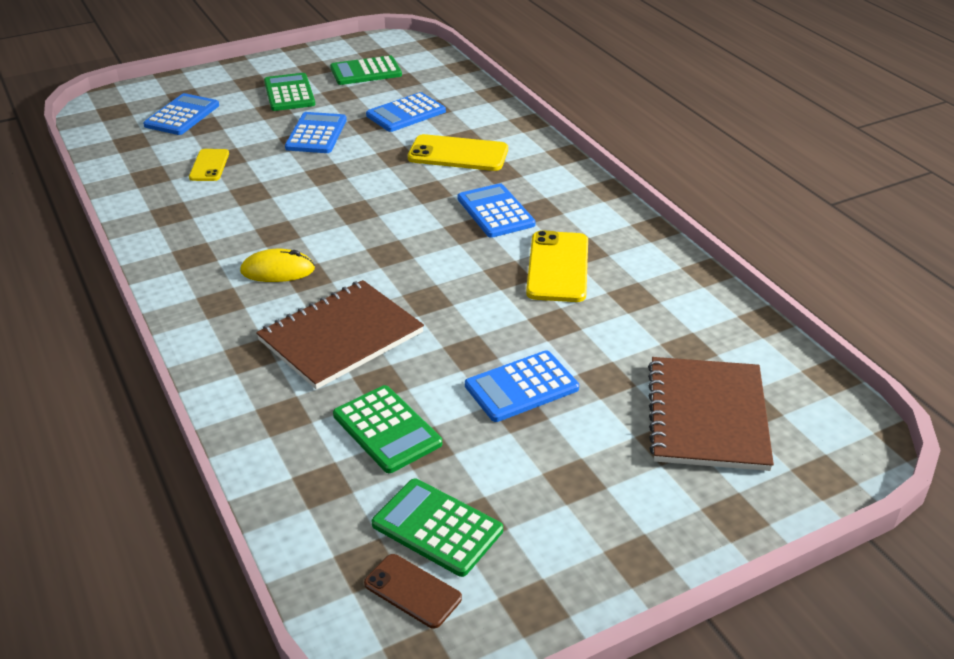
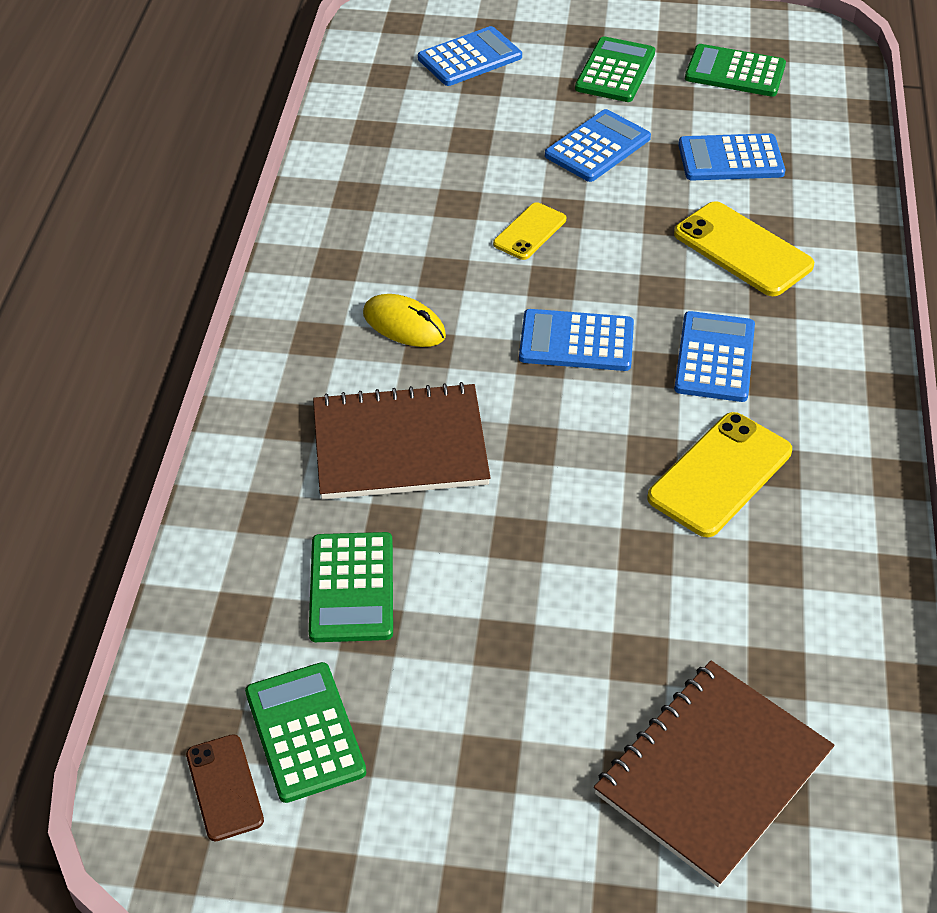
camera: 35 degrees right, 10 degrees up
yellow phone [189,149,229,181] -> yellow phone moved to [493,202,566,260]
blue calculator [465,351,579,422] -> blue calculator moved to [519,309,634,371]

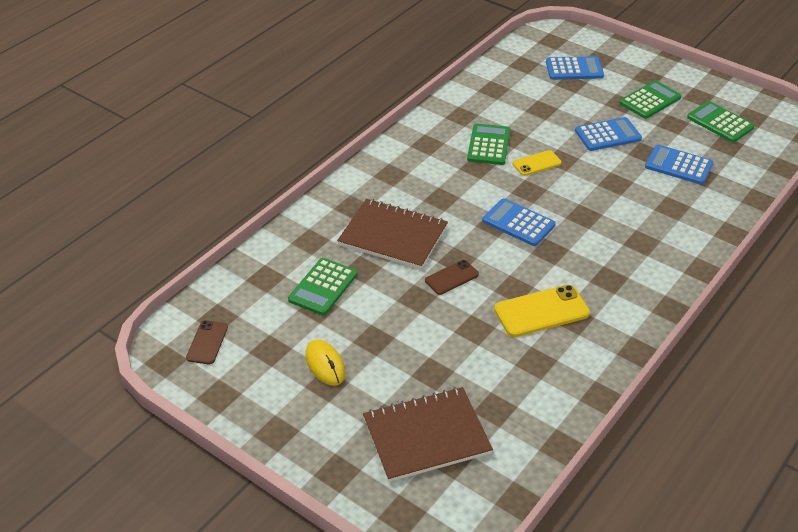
camera: 30 degrees right, 5 degrees down
green calculator [245,662,366,803] -> green calculator moved to [467,123,510,165]
yellow mouse [363,294,446,347] -> yellow mouse moved to [305,339,345,386]
yellow phone [674,201,814,296] -> none
blue calculator [674,311,755,402] -> none
none -> brown phone [425,260,479,295]

